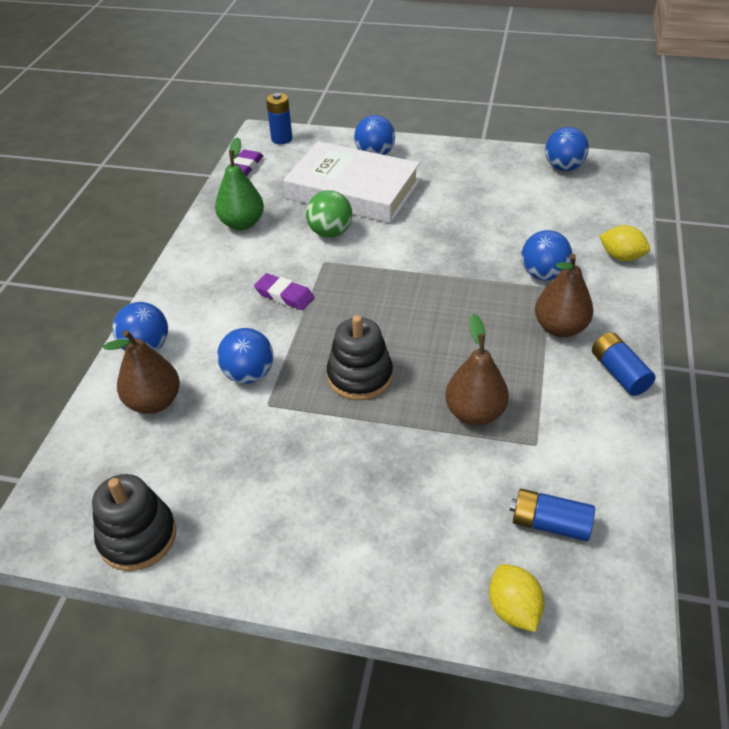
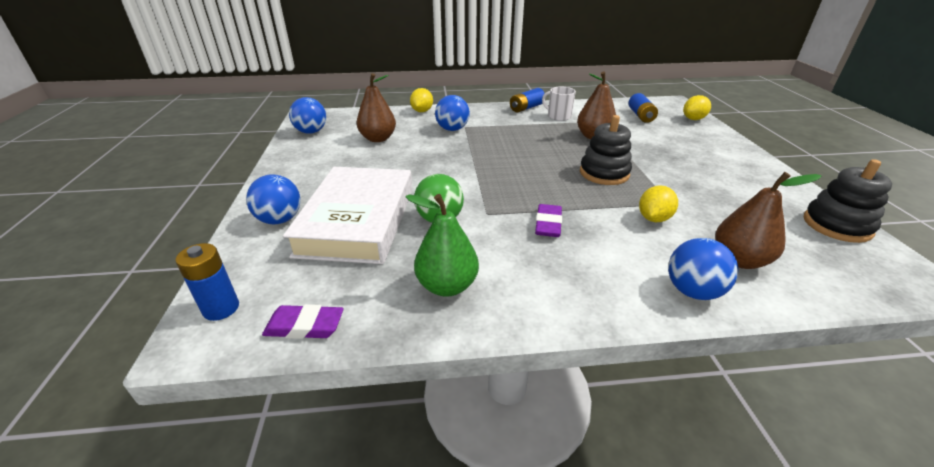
camera: 110 degrees left, 10 degrees down
blue ball [217,328,273,384] -> yellow lemon [639,185,678,222]
brown pear [535,254,594,337] -> brown pear moved to [356,73,396,142]
none -> white mug [542,87,576,121]

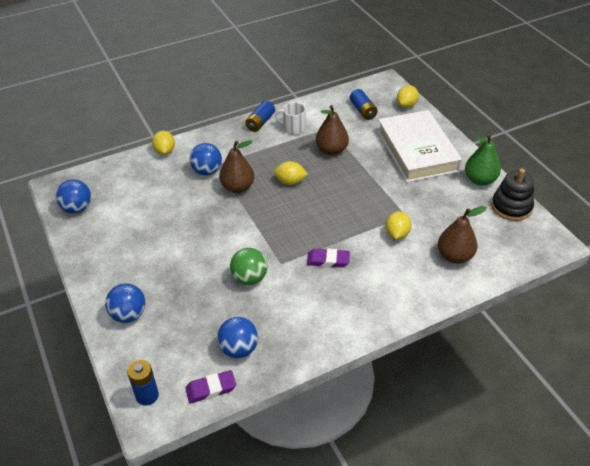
camera: 20 degrees left, 10 degrees up
white book [283,167,413,264] -> white book moved to [377,110,462,182]
brown pear [356,73,396,142] -> brown pear moved to [219,140,254,193]
green pear [405,194,479,297] -> green pear moved to [465,134,501,186]
purple eraser [535,204,562,237] -> purple eraser turned 75 degrees counterclockwise [307,249,350,267]
black stacking toy [580,115,632,185] -> none
blue ball [668,238,739,300] -> blue ball moved to [217,317,258,358]
none -> yellow lemon [274,161,308,185]

